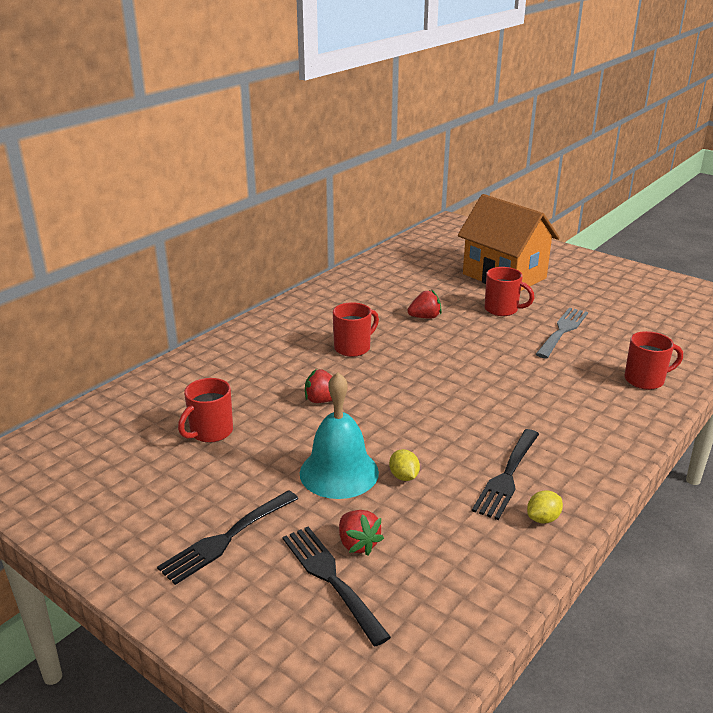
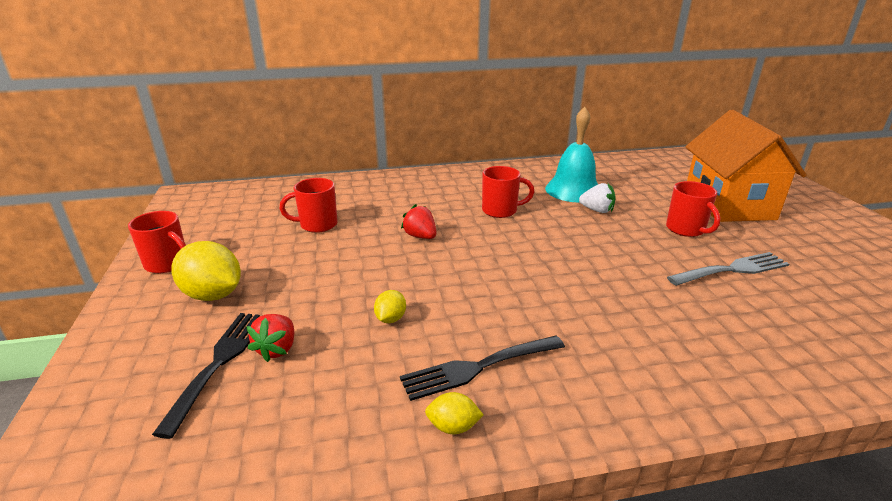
camera: 40 degrees right, 0 degrees up
black fork [157,490,298,585] -> yellow lemon [171,241,241,301]
turquoise bell [300,372,379,499] -> turquoise bell moved to [545,107,598,203]
red strawberry [407,290,442,319] -> white strawberry [579,183,616,213]
red mug [624,331,683,390] -> red mug moved to [128,211,186,274]

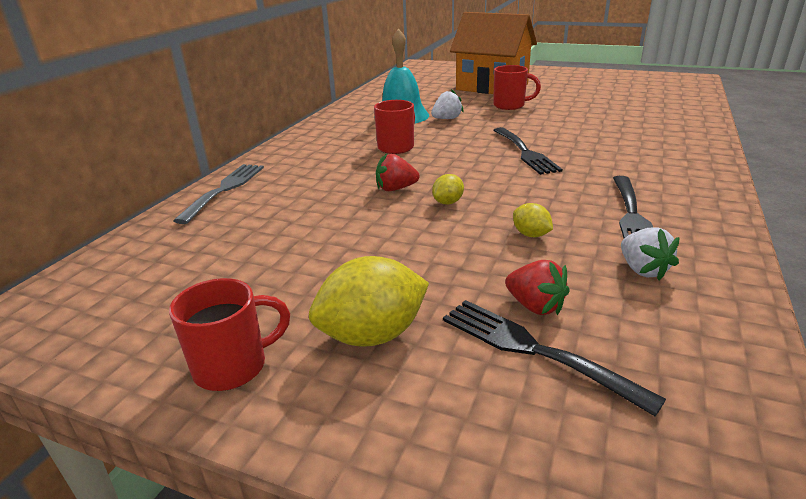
camera: 55 degrees left, 0 degrees up
red mug [280,178,338,233] -> none
yellow lemon [425,392,484,434] -> yellow lemon moved to [432,174,464,205]
grey fork [667,252,789,286] -> grey fork moved to [173,164,264,224]
none -> black fork [493,127,563,175]
none -> white strawberry [621,227,680,281]

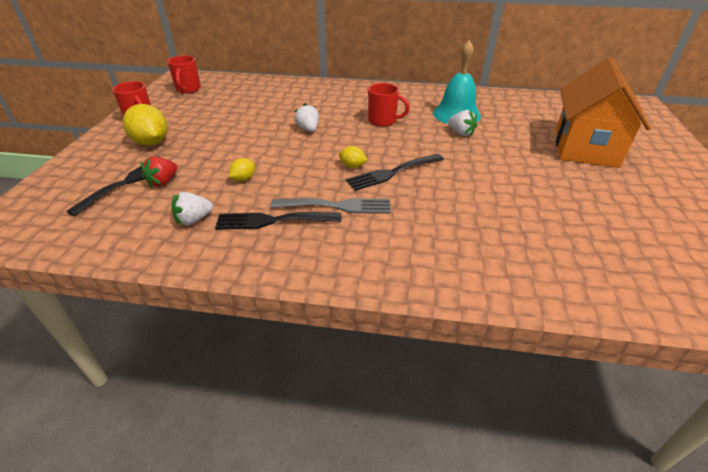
camera: 75 degrees right, 10 degrees up
grey fork [173,164,264,224] -> grey fork moved to [271,198,391,214]
red strawberry [376,153,419,191] -> white strawberry [294,103,319,132]
yellow lemon [432,174,464,205] -> yellow lemon moved to [339,146,367,168]
red mug [493,65,541,110] -> red mug moved to [167,55,201,93]

